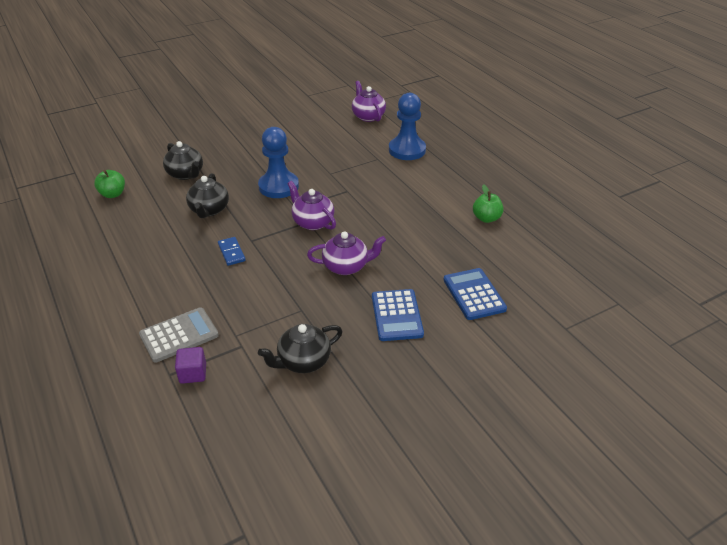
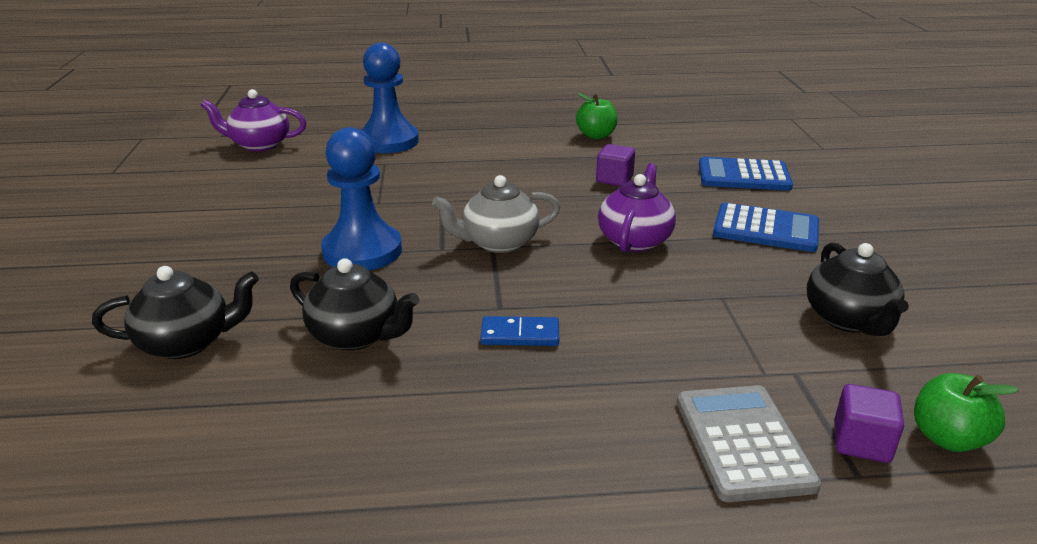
camera: 65 degrees left, 10 degrees down
green apple [94,170,125,198] -> green apple moved to [914,373,1019,452]
purple teapot [287,181,336,230] -> grey teapot [432,175,560,253]
none -> purple cube [596,144,635,186]

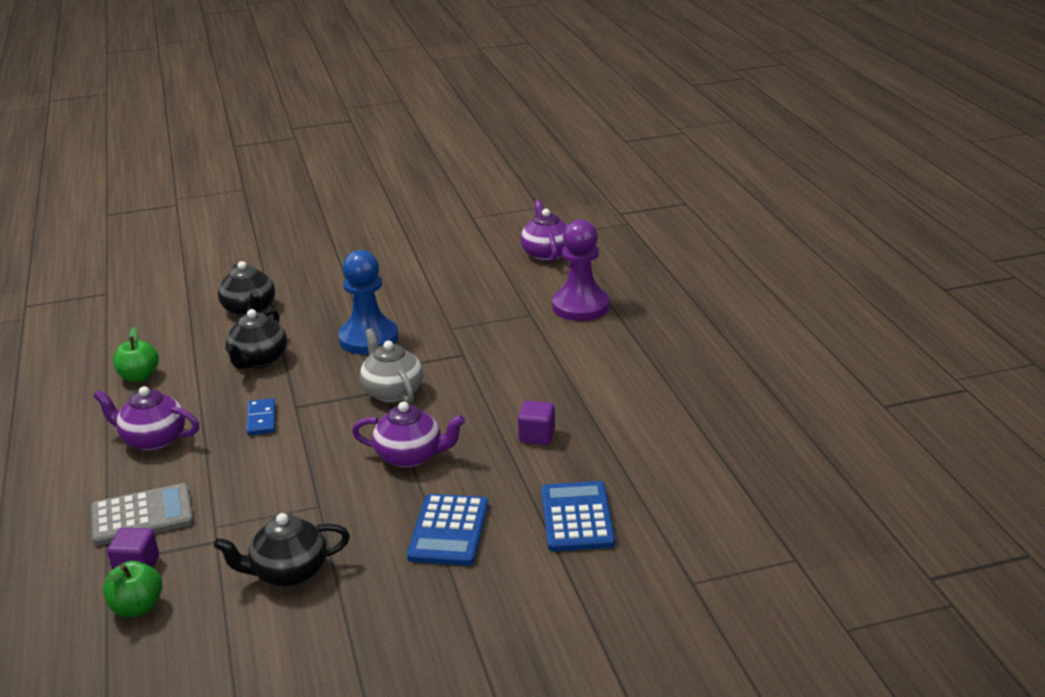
camera: 80 degrees right, 0 degrees up
blue pawn [361,43,419,153] -> purple pawn [552,219,610,321]
green apple [576,93,618,139] -> green apple moved to [113,327,159,382]
none -> purple teapot [93,386,199,451]

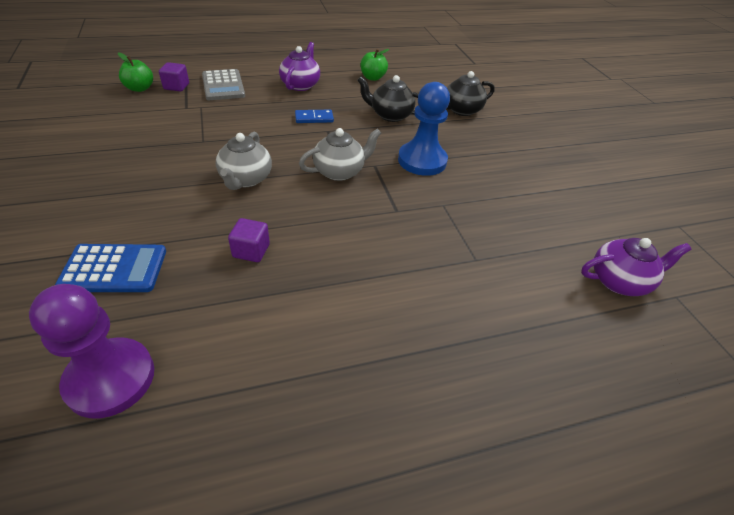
camera: 85 degrees right, 15 degrees up
black teapot [214,513,350,587] -> none
purple teapot [352,401,465,468] -> grey teapot [216,132,272,190]
blue calculator [407,494,488,566] -> none
purple pawn [552,219,610,321] -> purple pawn moved to [29,284,154,418]

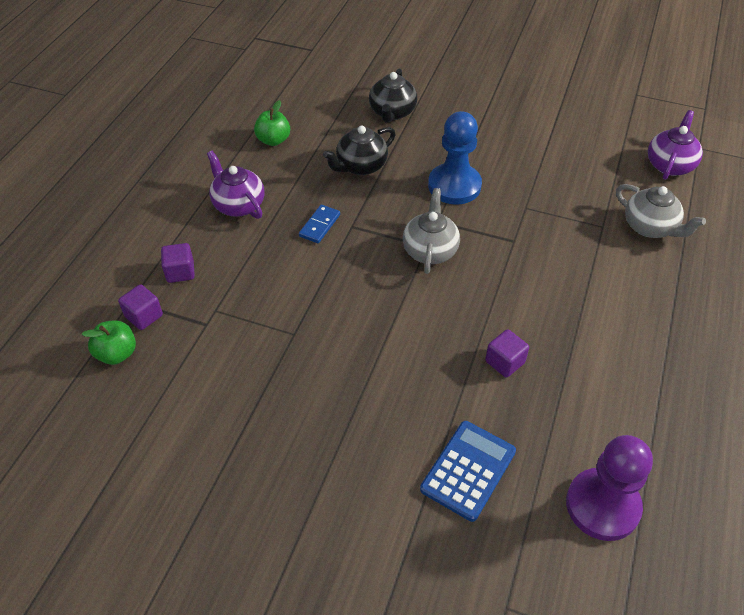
camera: 50 degrees left, 5 degrees up
grey calculator [202,69,245,100] -> purple cube [161,243,195,283]
grey teapot [216,132,272,190] -> grey teapot moved to [616,184,706,238]

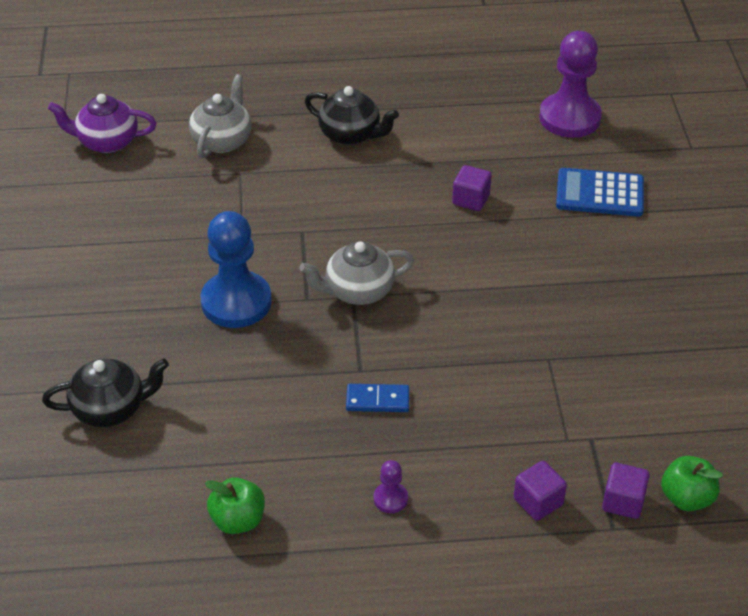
camera: 115 degrees left, 5 degrees down
purple teapot [207,151,264,219] -> purple pawn [374,460,408,513]
black teapot [323,125,396,175] -> black teapot moved to [305,86,399,145]

